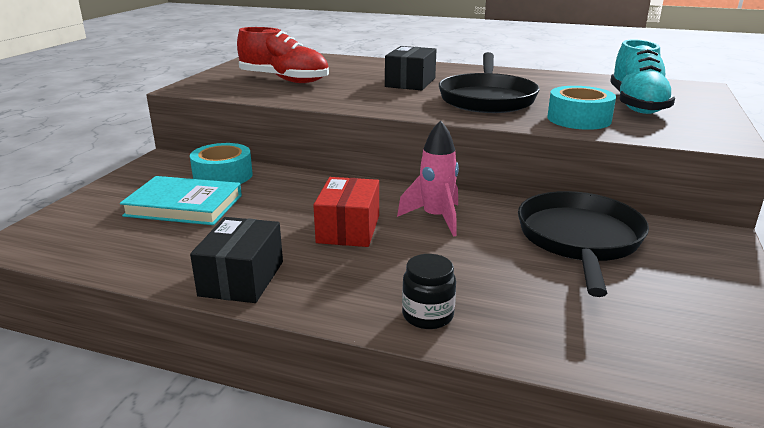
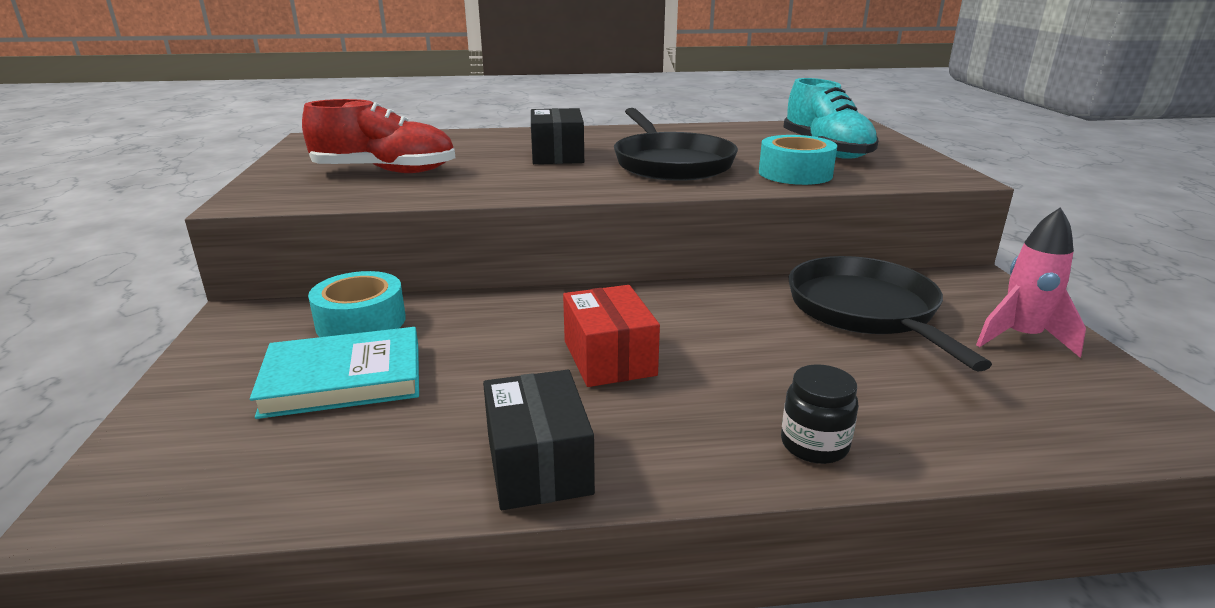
camera: 25 degrees left, 0 degrees up
pink rocket [397,120,459,237] -> pink rocket moved to [976,207,1086,357]

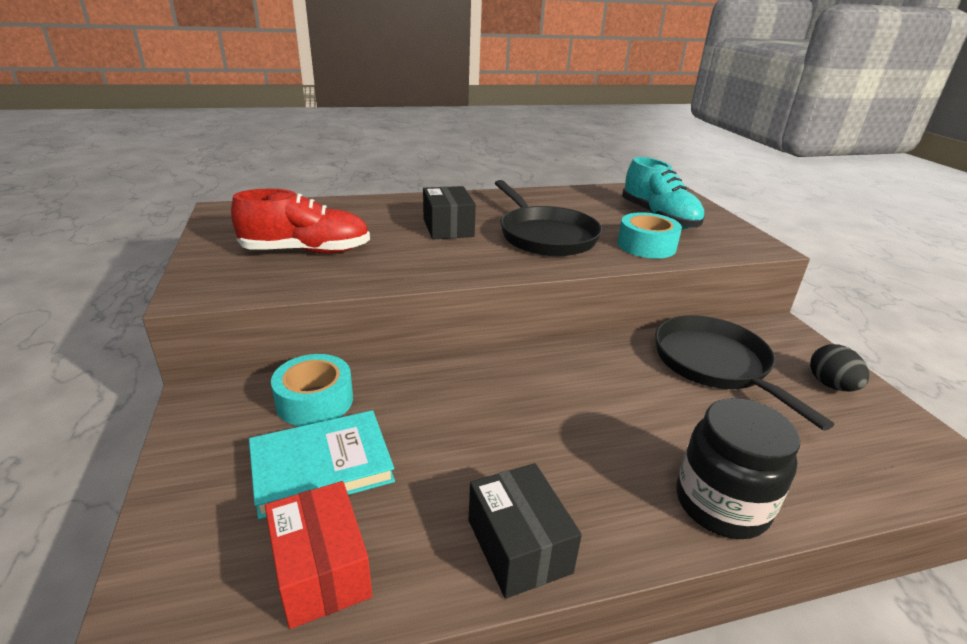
camera: 10 degrees left, 5 degrees up
red box [563,285,660,387] -> red box moved to [265,481,372,629]
black jar [781,364,858,464] -> black jar [676,398,800,539], size x1.76
pink rocket [976,207,1086,357] -> black egg [810,344,869,391]

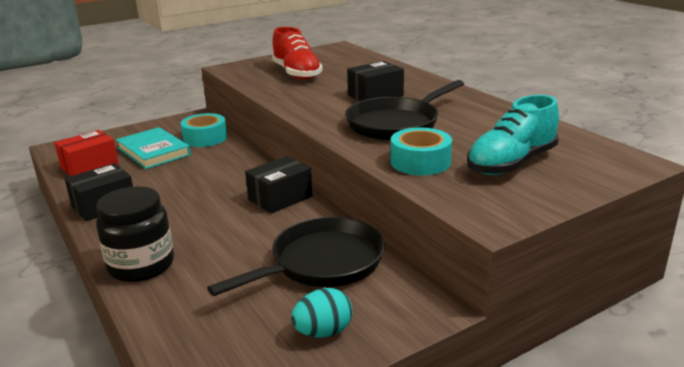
camera: 75 degrees right, 5 degrees down
black egg [810,344,869,391] -> turquoise egg [291,288,353,338]
none -> black box [245,156,312,213]

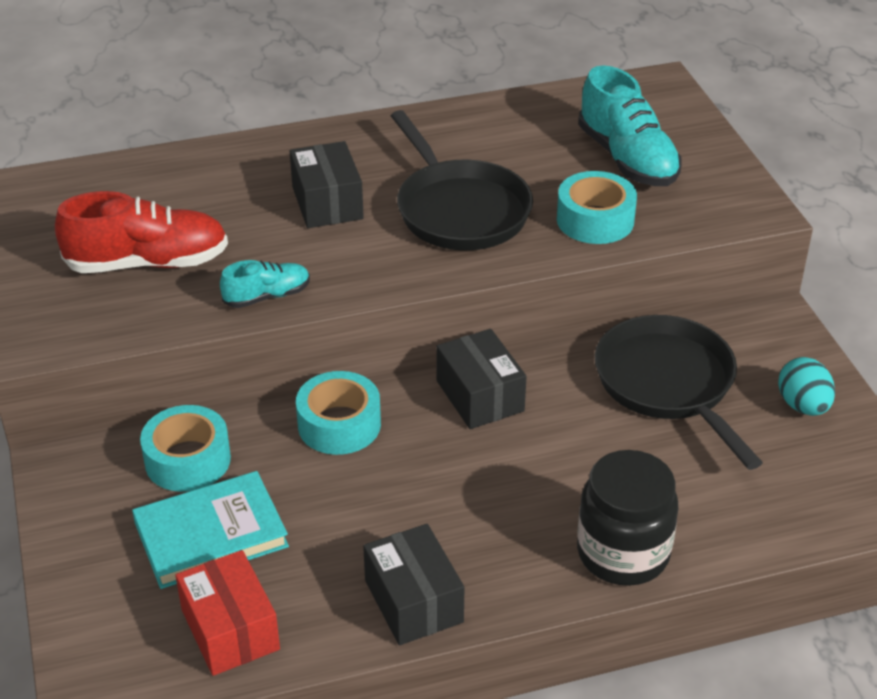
camera: 75 degrees left, 15 degrees up
none -> turquoise shoe [220,260,310,308]
none -> turquoise tape [296,371,381,455]

